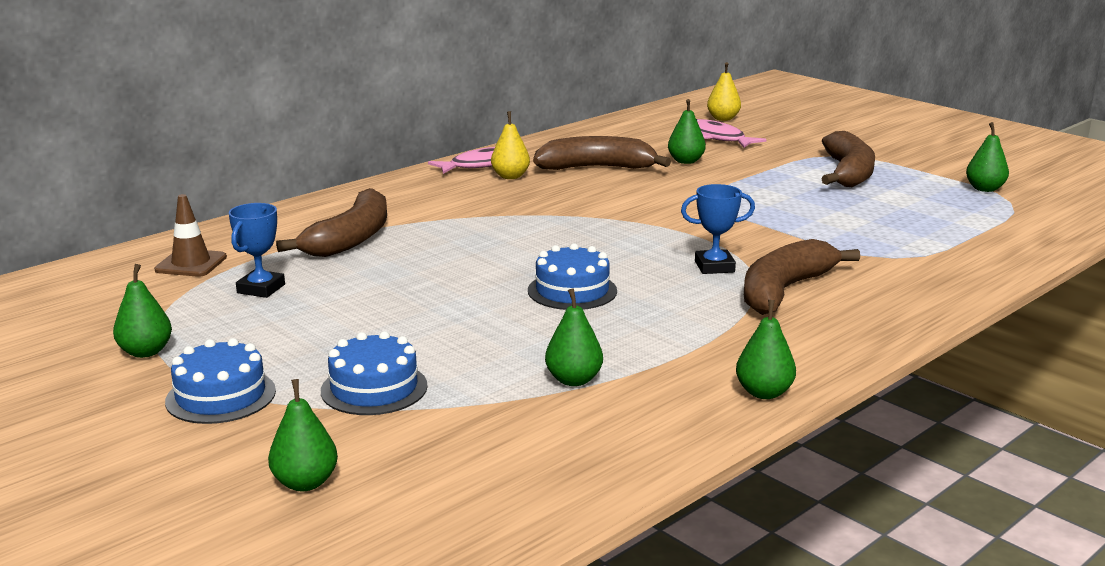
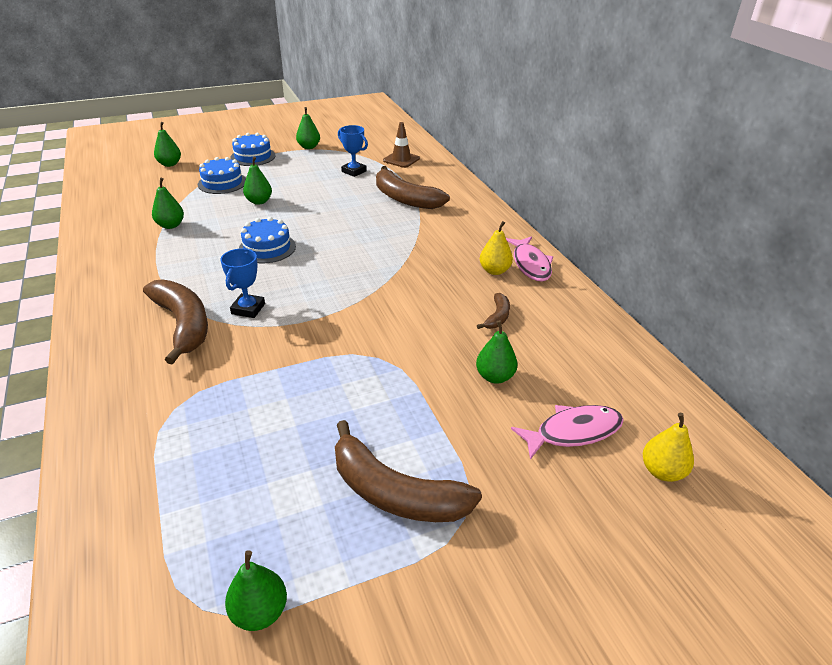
camera: 110 degrees right, 15 degrees up
brown banana [533,136,671,170] -> brown banana [477,293,510,329], size x0.48
green pear [736,300,796,399] -> green pear moved to [243,157,272,205]

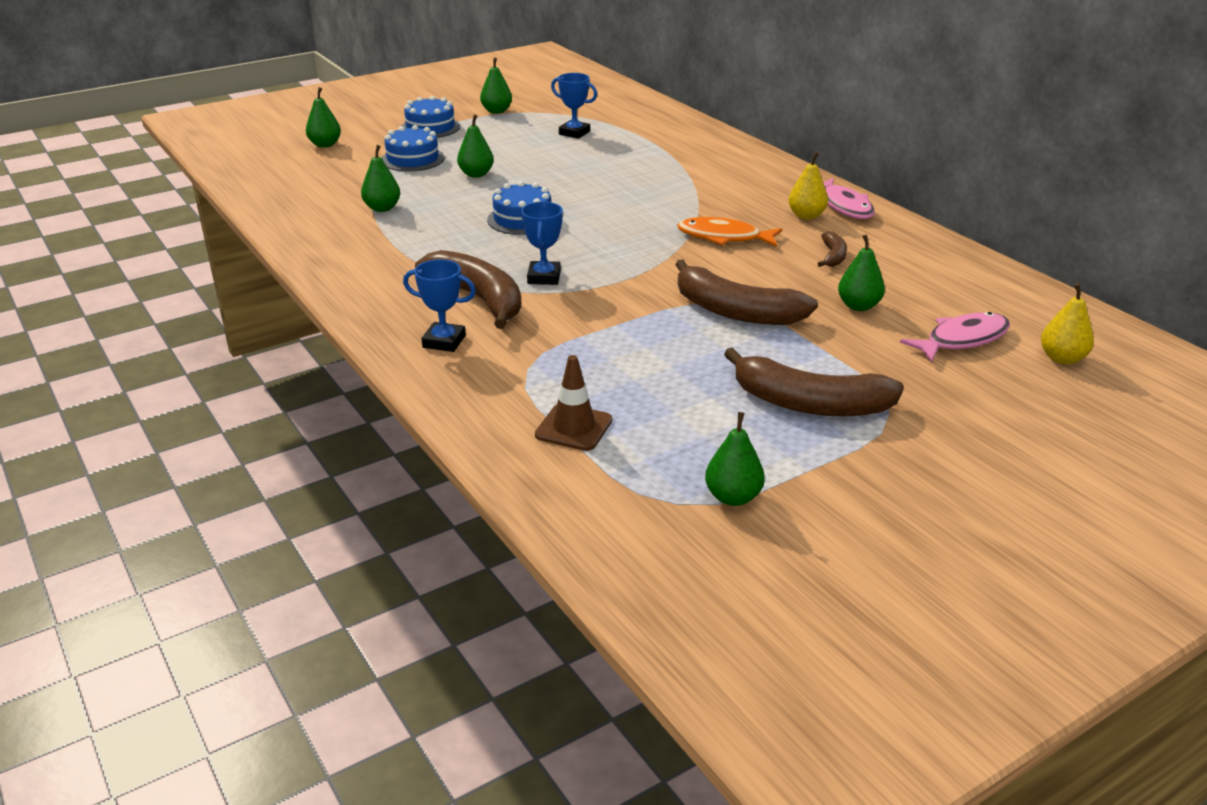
camera: 10 degrees left, 5 degrees down
brown banana [376,166,450,209] -> brown banana moved to [675,259,818,325]
brown traffic cone [383,122,420,168] -> brown traffic cone moved to [535,355,612,451]
none -> blue trophy [403,259,476,352]
none -> orange fish [677,217,782,247]

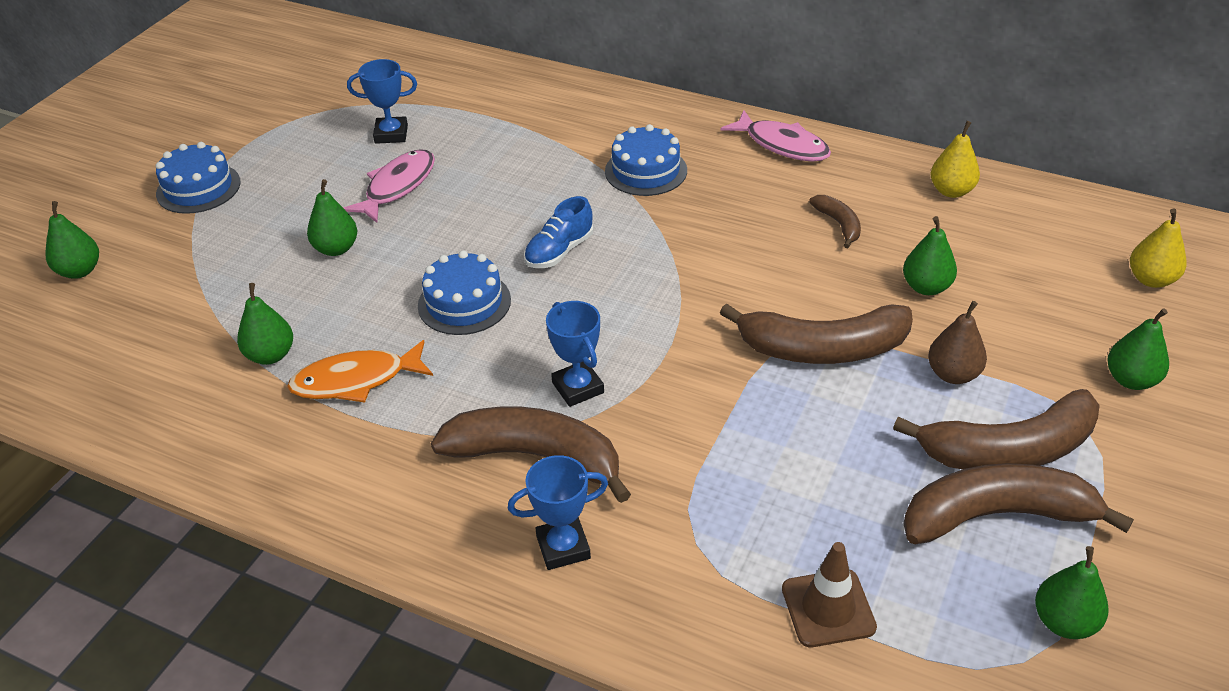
camera: 30 degrees left, 10 degrees up
blue cake [382,125,445,171] -> blue cake moved to [605,124,687,196]
green pear [480,57,512,114] -> green pear moved to [1107,308,1169,390]
orange fish [677,217,782,247] -> orange fish moved to [287,340,433,403]
yellow pear [788,152,828,219] -> yellow pear moved to [930,121,980,198]
pink fish [900,312,1010,362] -> pink fish moved to [343,149,435,223]
none -> blue shoe [524,196,593,268]
none -> brown banana [903,463,1134,545]
none -> brown pear [928,301,987,384]

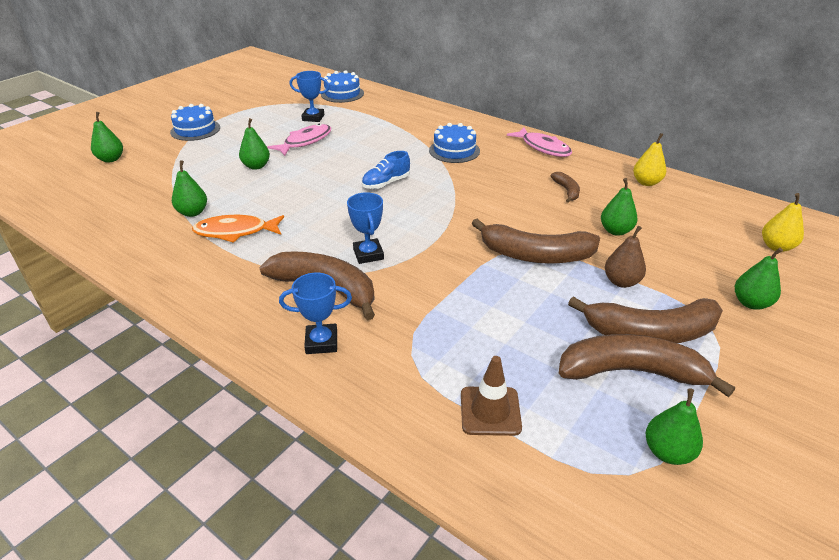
camera: 10 degrees right, 5 degrees down
blue cake [418,250,511,335] -> blue cake moved to [321,70,364,103]

